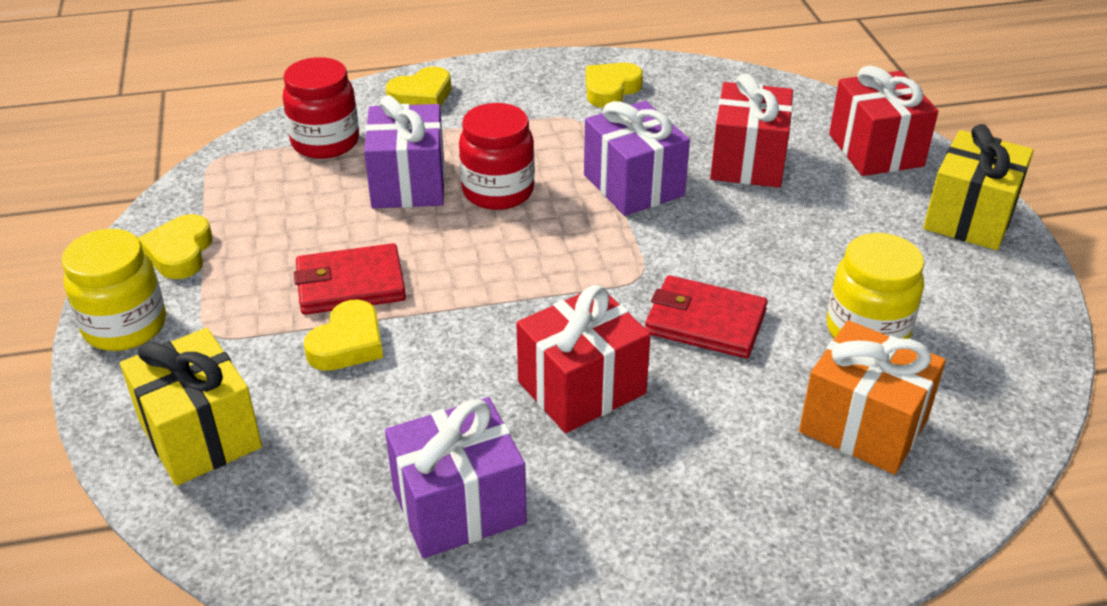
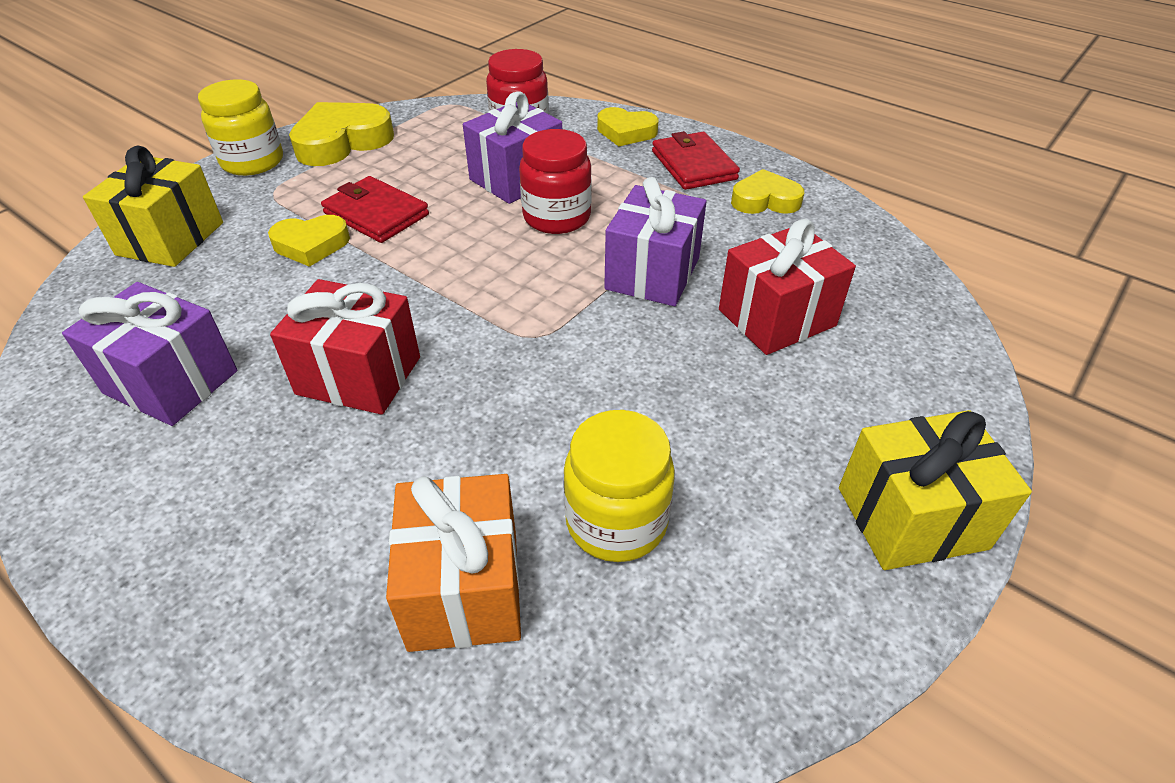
camera: 50 degrees right, 5 degrees up
yellow heart [138,214,213,279] -> yellow heart [289,102,394,166], size x1.60
red wallet [645,275,768,358] -> red wallet moved to [652,131,740,190]
red gift [829,66,939,176] -> none

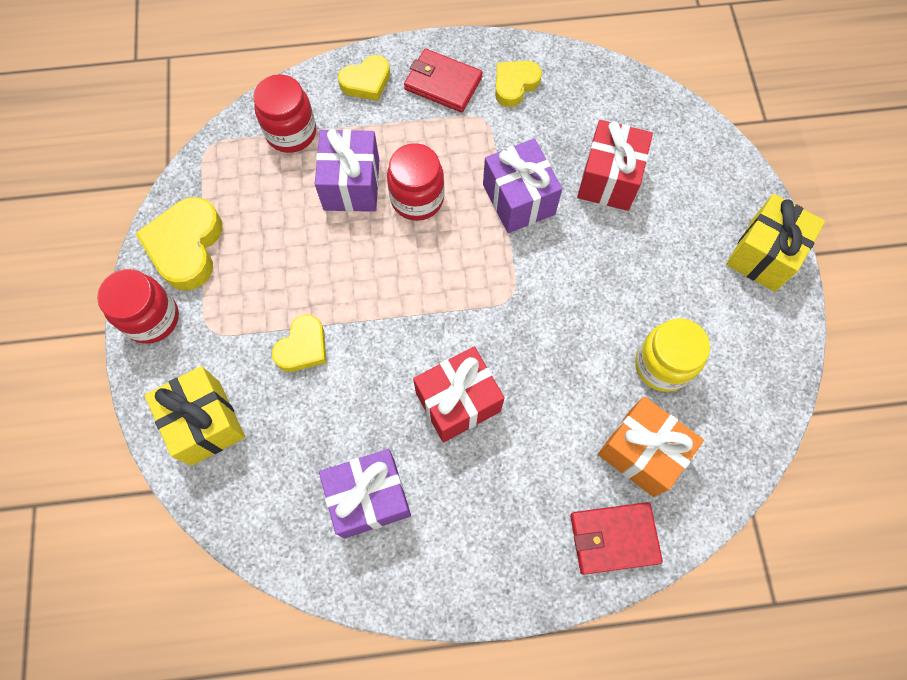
camera: 45 degrees left, 25 degrees up
yellow jar [198,79,283,176] -> red jar [97,269,179,344]
red wallet [321,176,429,243] -> red wallet moved to [570,502,663,575]

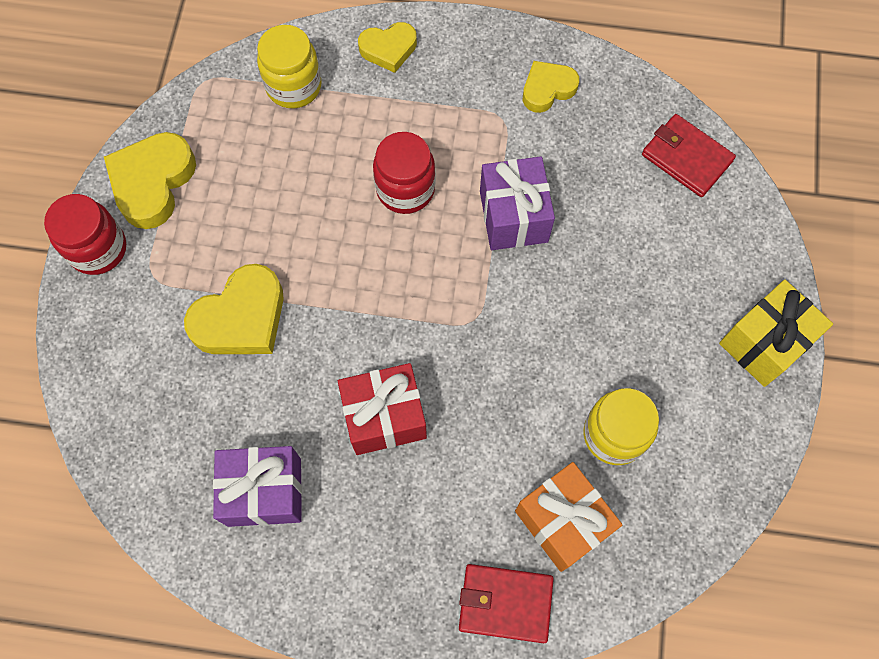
camera: 15 degrees right, 0 degrees up
yellow gift [145,366,245,466] -> none
red jar [253,74,316,153] -> yellow jar [257,25,322,108]
yellow heart [272,315,326,372] -> yellow heart [184,264,284,354], size x1.60
purple gift [315,129,379,212] -> none
red wallet [404,49,483,112] -> red wallet moved to [642,114,736,197]
red gift [577,120,653,211] -> none

